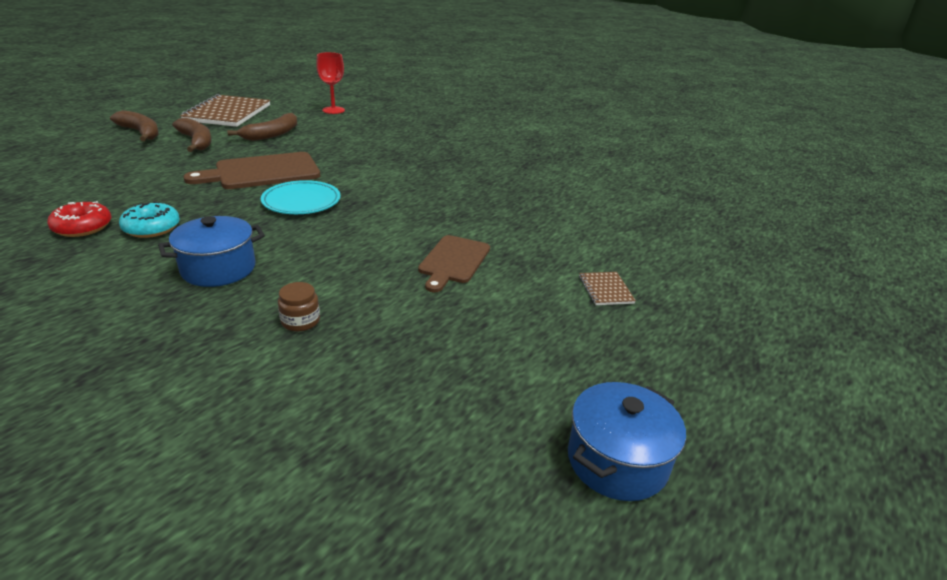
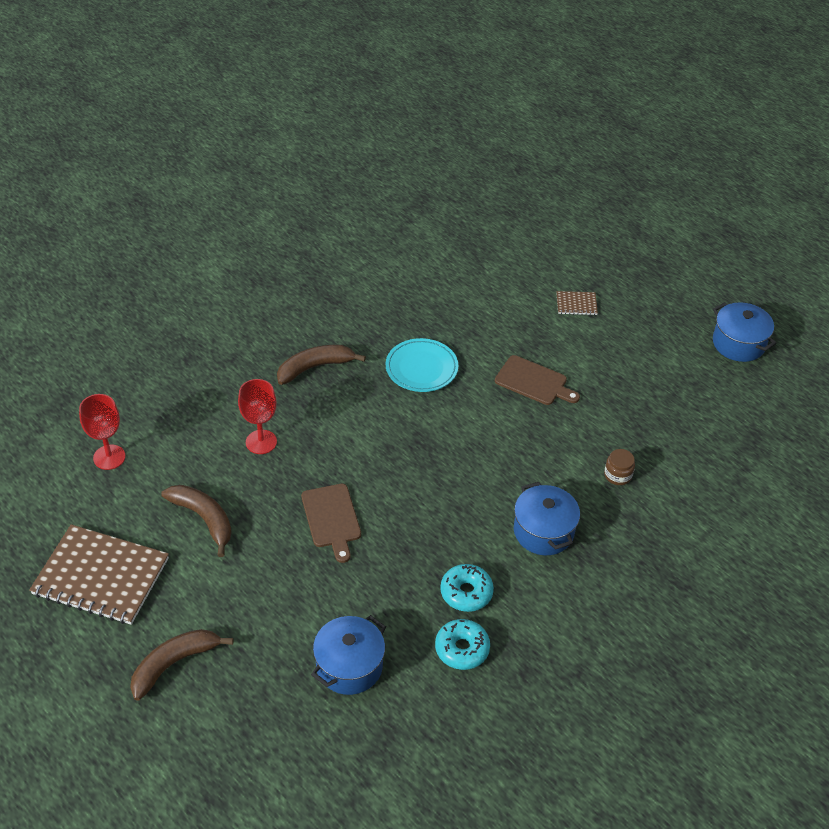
camera: 80 degrees left, 15 degrees up
red donut [47,201,111,237] -> turquoise donut [435,619,490,670]
brown banana [172,117,212,152] -> brown banana moved to [277,345,366,385]
brown cutting board [184,152,320,189] -> brown cutting board [301,484,361,563], size x0.65
turquoise plate [261,180,341,214] -> turquoise plate moved to [386,338,458,392]
none -> red goblet [238,379,277,454]
none -> blue pot [311,615,386,695]

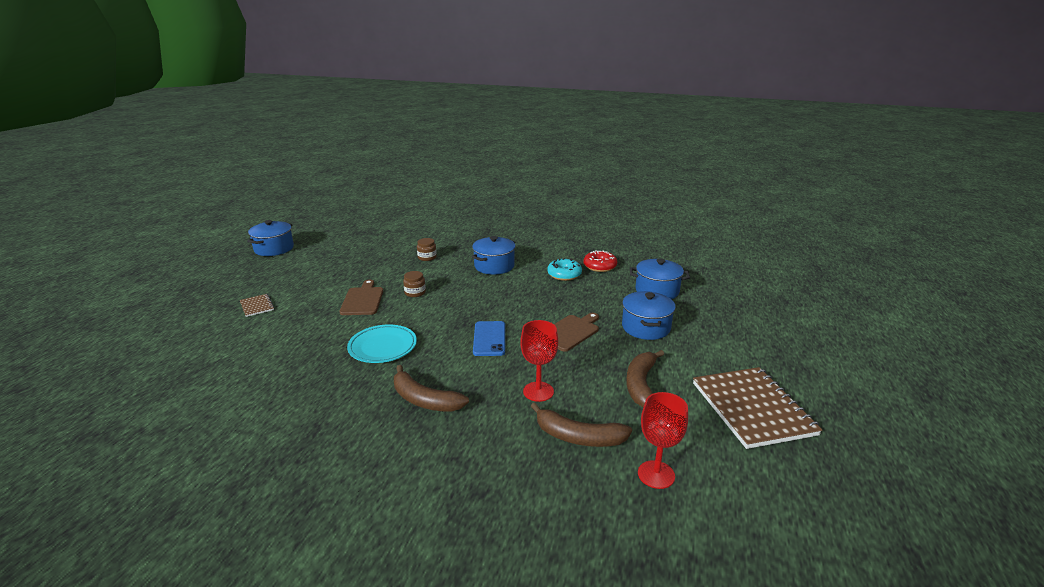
camera: 120 degrees left, 20 degrees down
brown banana [130,629,234,700] -> brown banana moved to [531,403,632,447]
turquoise donut [435,619,490,670] -> red donut [584,250,617,272]
none -> brown jar [403,271,426,297]
none -> blue phone [473,321,505,356]
none -> blue pot [622,291,676,340]

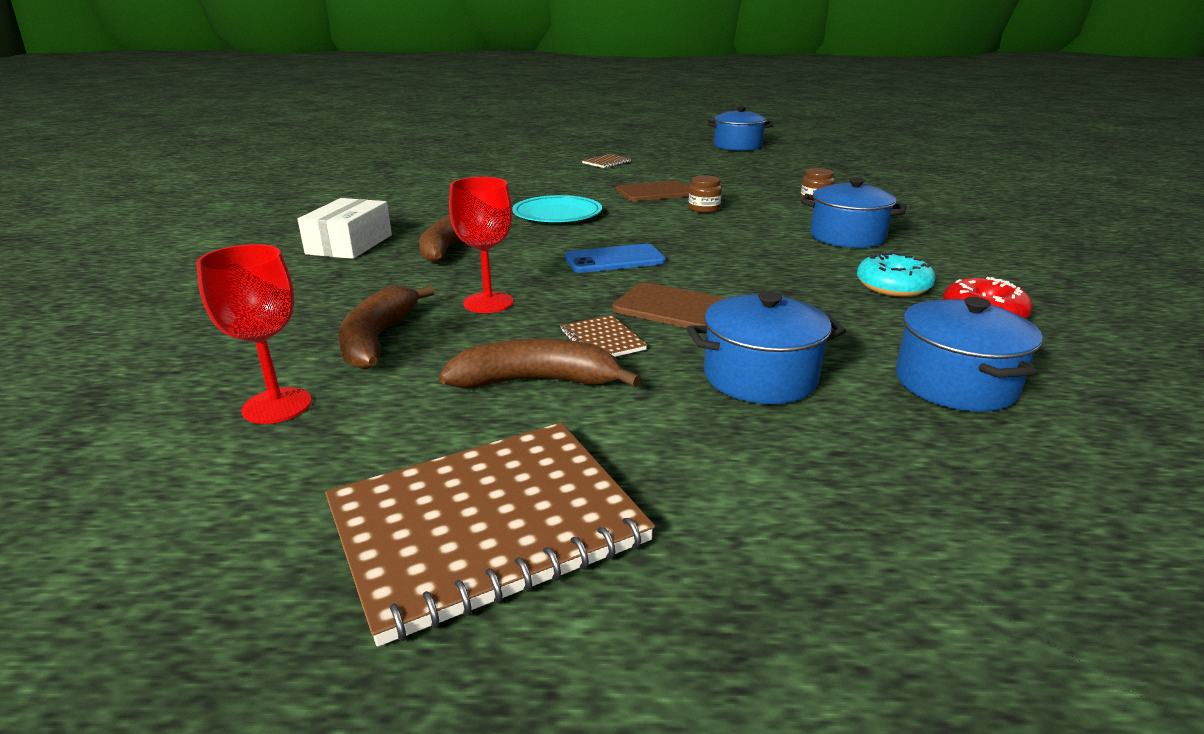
camera: 75 degrees right, 0 degrees up
none -> white box [297,198,392,259]
none -> brown notebook [560,315,647,357]

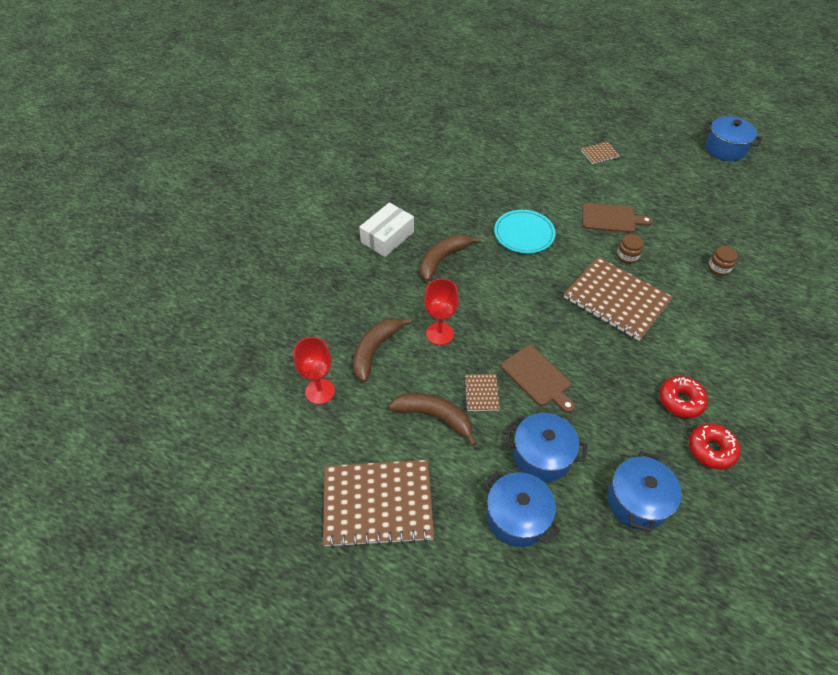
camera: 25 degrees right, 25 degrees up
blue phone [564,244,666,273] -> none
blue pot [801,178,906,248] -> blue pot moved to [484,471,560,547]
turquoise donut [857,252,936,297] -> red donut [659,376,708,418]
none -> brown notebook [564,257,673,341]

